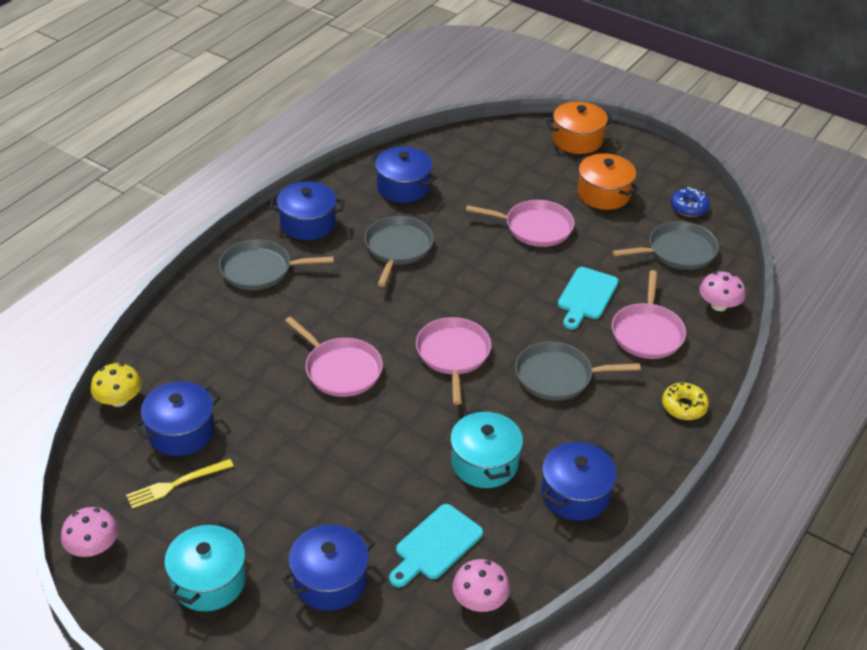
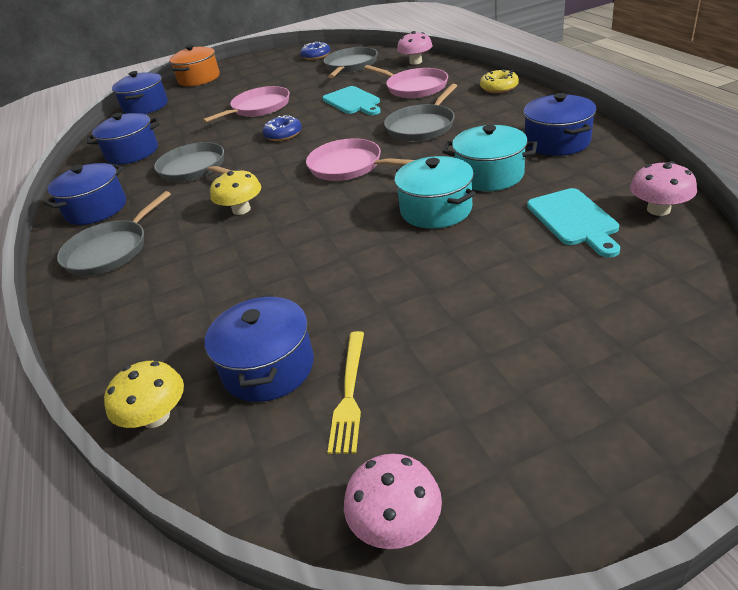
camera: 50 degrees left, 5 degrees down
turquoise pot [164,521,246,611] -> turquoise pot moved to [394,156,476,229]
blue pot [282,525,375,611] -> blue pot moved to [112,71,168,114]
pink pan [285,316,383,397] -> none
orange pot [576,153,639,210] -> none
none -> yellow mushroom [210,169,261,215]
none -> blue donut [262,115,302,141]

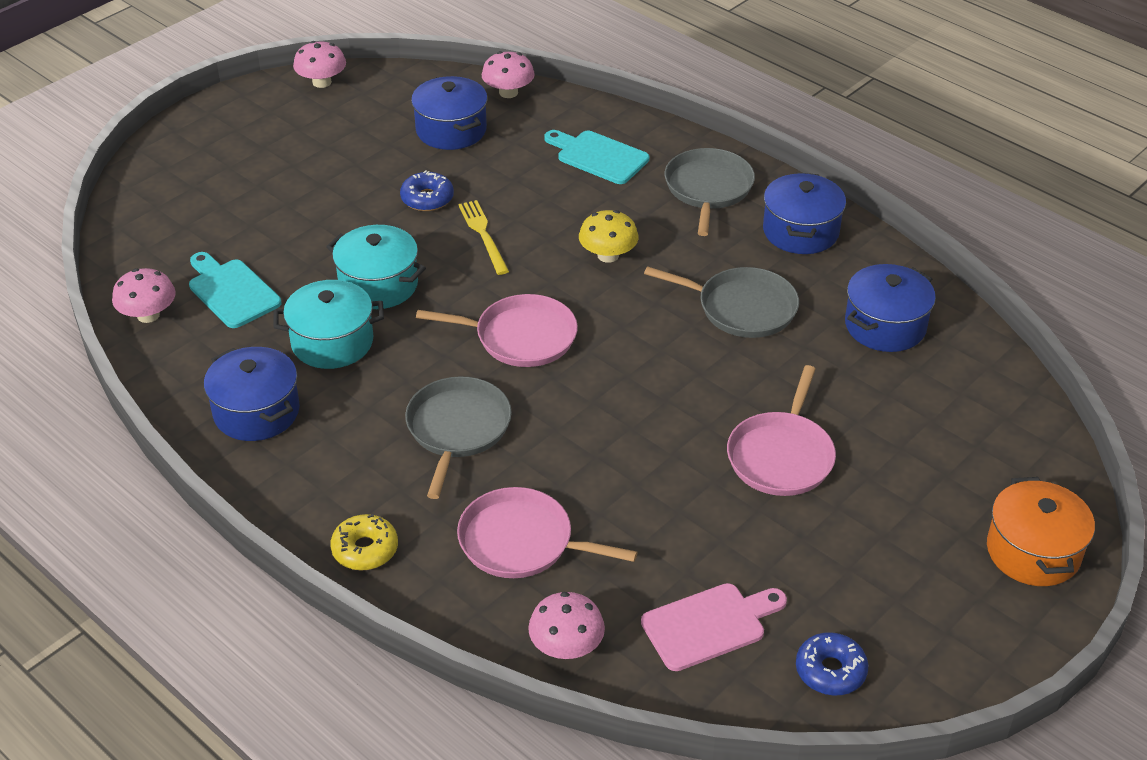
camera: 150 degrees right, 5 degrees up
yellow mushroom [104,361,184,428] -> pink mushroom [482,51,535,98]
blue pot [112,71,168,114] -> none
blue donut [262,115,302,141] -> blue donut moved to [400,170,454,211]
turquoise cutting board [322,86,381,115] -> turquoise cutting board moved to [544,130,649,184]
grey pan [324,47,378,78] -> pink cutting board [641,583,787,671]
yellow fork [328,331,364,454] -> yellow fork moved to [458,200,509,275]

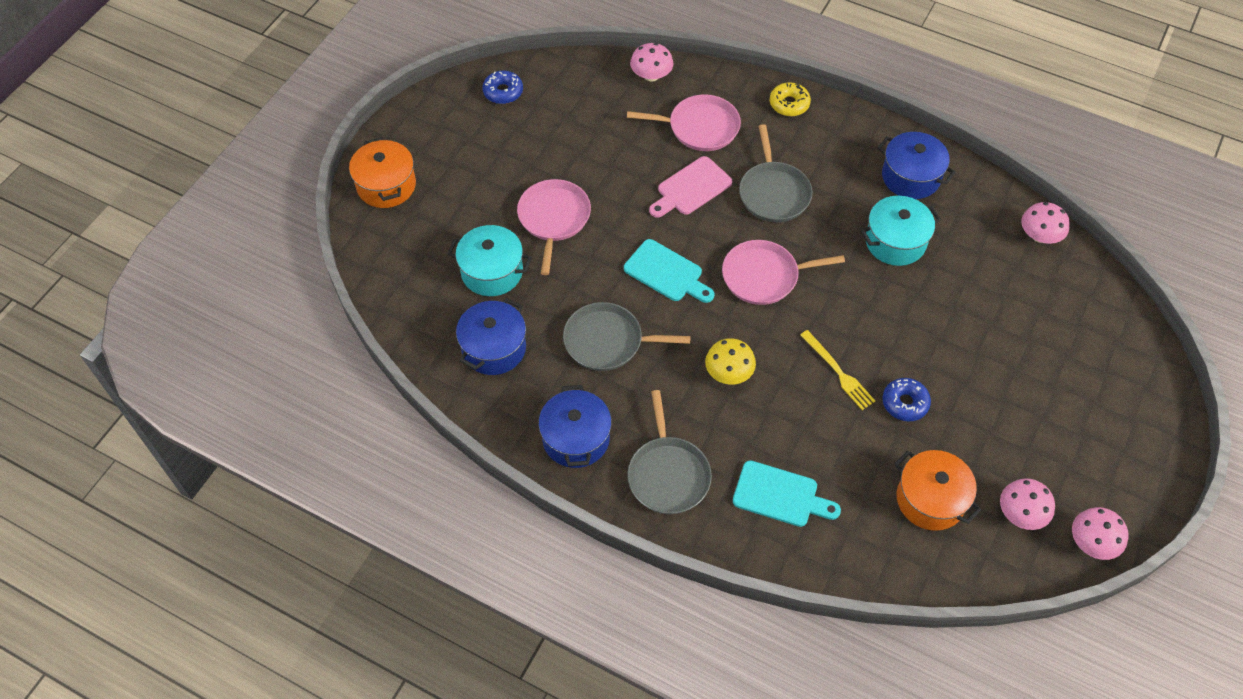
camera: 165 degrees right, 15 degrees up
turquoise cutting board [189,252,282,328] -> turquoise cutting board moved to [624,239,714,303]
turquoise pot [326,225,426,309] -> turquoise pot moved to [447,225,532,296]
blue pot [411,76,487,150] -> orange pot [895,450,981,531]
pink mushroom [482,51,535,98] -> pink mushroom moved to [1000,478,1055,530]
pink cutting board [641,583,787,671] -> pink cutting board moved to [649,156,732,218]

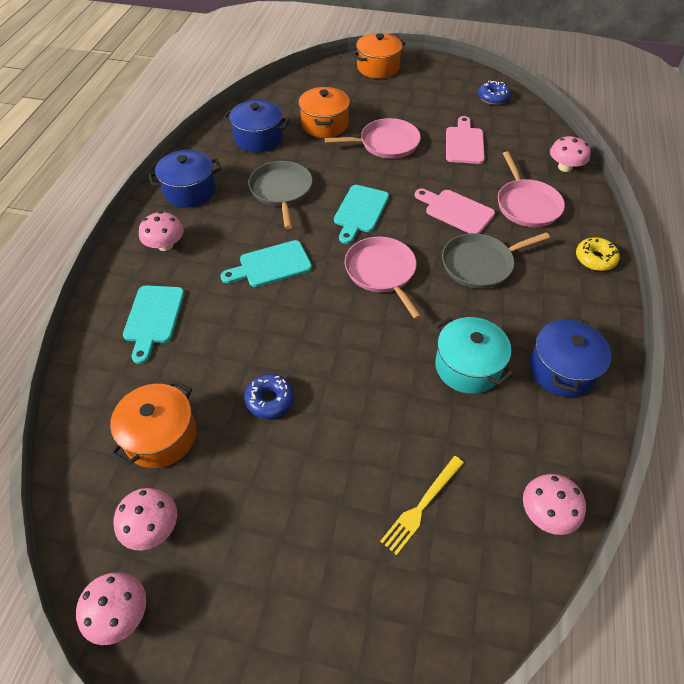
camera: 75 degrees right, 5 degrees down
turquoise pot [447,225,532,296] -> orange pot [298,87,350,138]
grey pan [627,390,712,514] -> pink mushroom [139,211,184,251]
yellow mushroom [705,338,756,385] -> turquoise cutting board [221,240,312,287]
yellow fork [800,330,875,410] -> yellow fork moved to [380,456,464,555]
none -> pink cutting board [446,116,485,164]

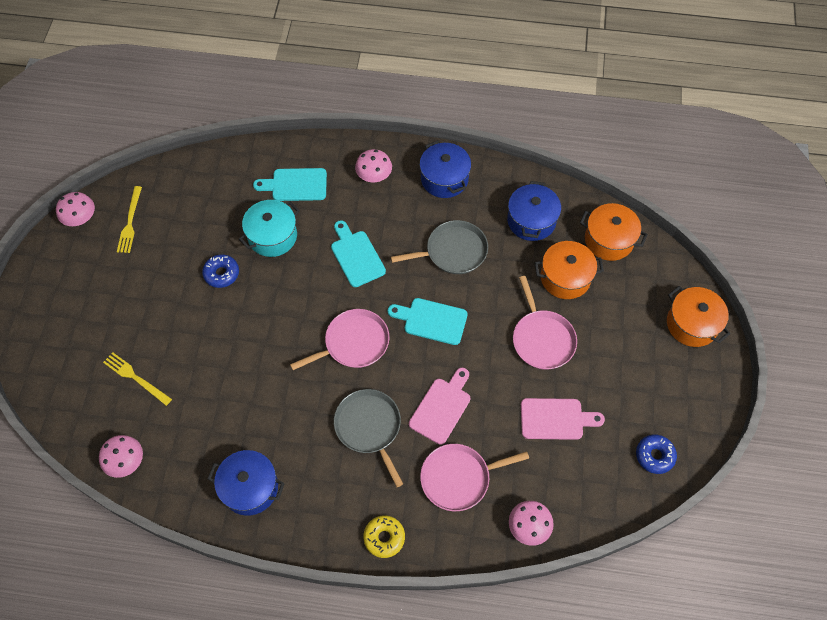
camera: 85 degrees right, 10 degrees up
orange pot [110,380,196,468] -> orange pot moved to [580,203,648,261]
pink mushroom [113,488,177,550] -> yellow fork [117,186,142,253]
turquoise pot [435,317,514,394] -> turquoise pot moved to [239,200,300,257]

